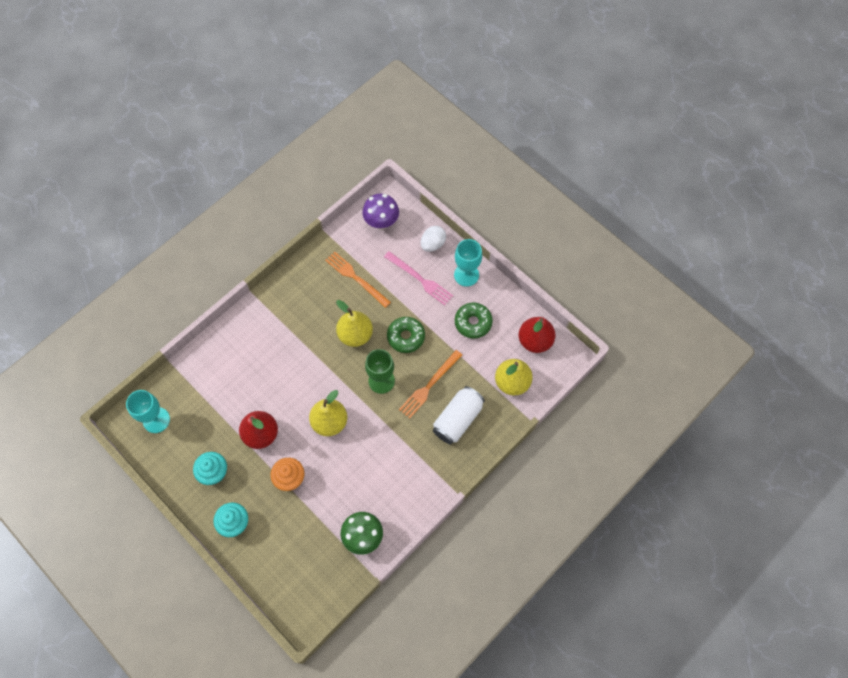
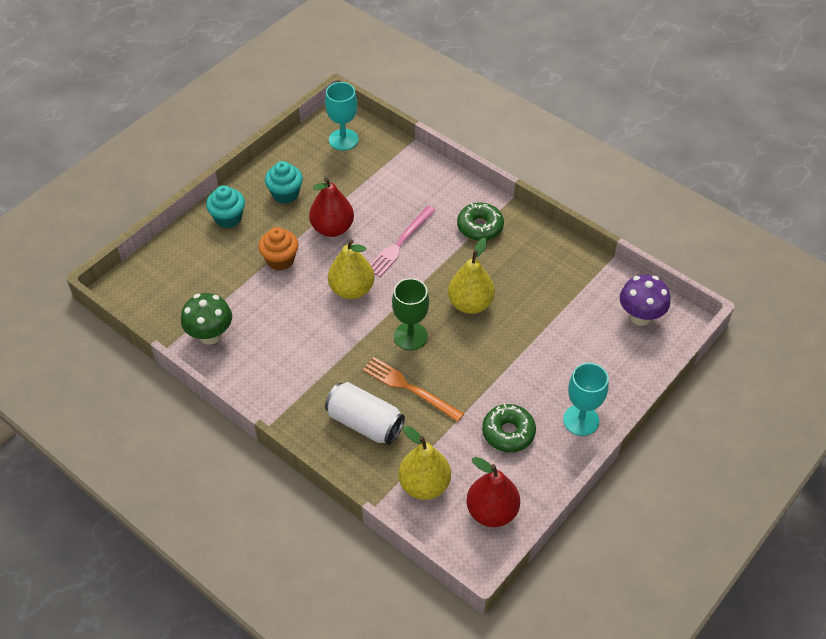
camera: 85 degrees right, 15 degrees down
orange fork [325,251,391,308] -> none
pink fork [384,251,453,305] -> pink fork moved to [370,206,436,277]
green donut [387,317,425,353] -> green donut moved to [457,203,504,241]
white egg [421,226,446,252] -> none

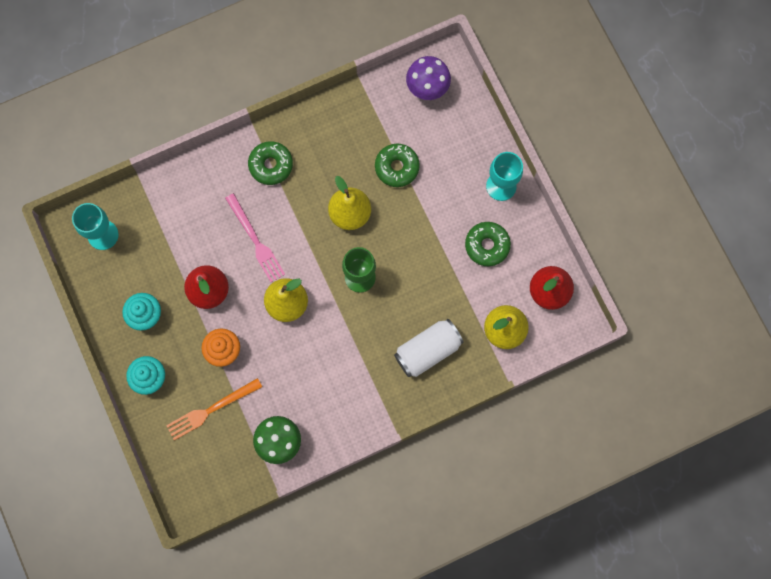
camera: 65 degrees left, 25 degrees up
orange fork [363,357,464,422] -> orange fork moved to [166,378,262,440]
none -> green donut [375,144,420,187]

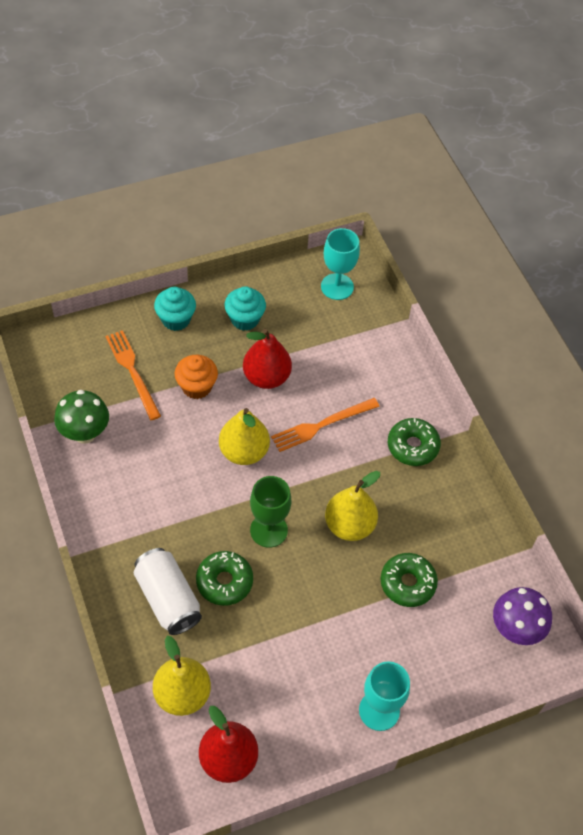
camera: 90 degrees right, 20 degrees down
pink fork [225,193,285,282] -> orange fork [271,398,380,452]
green donut [465,222,511,266] -> green donut moved to [196,551,253,606]

